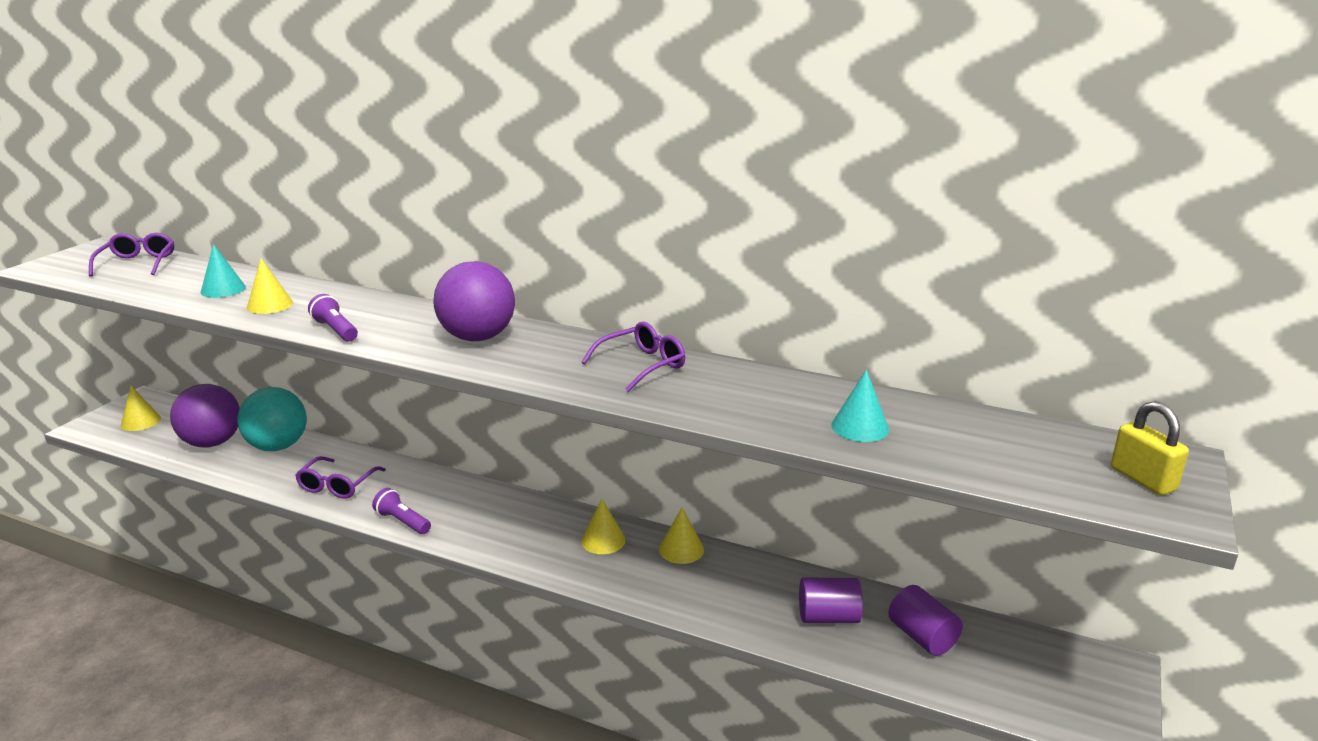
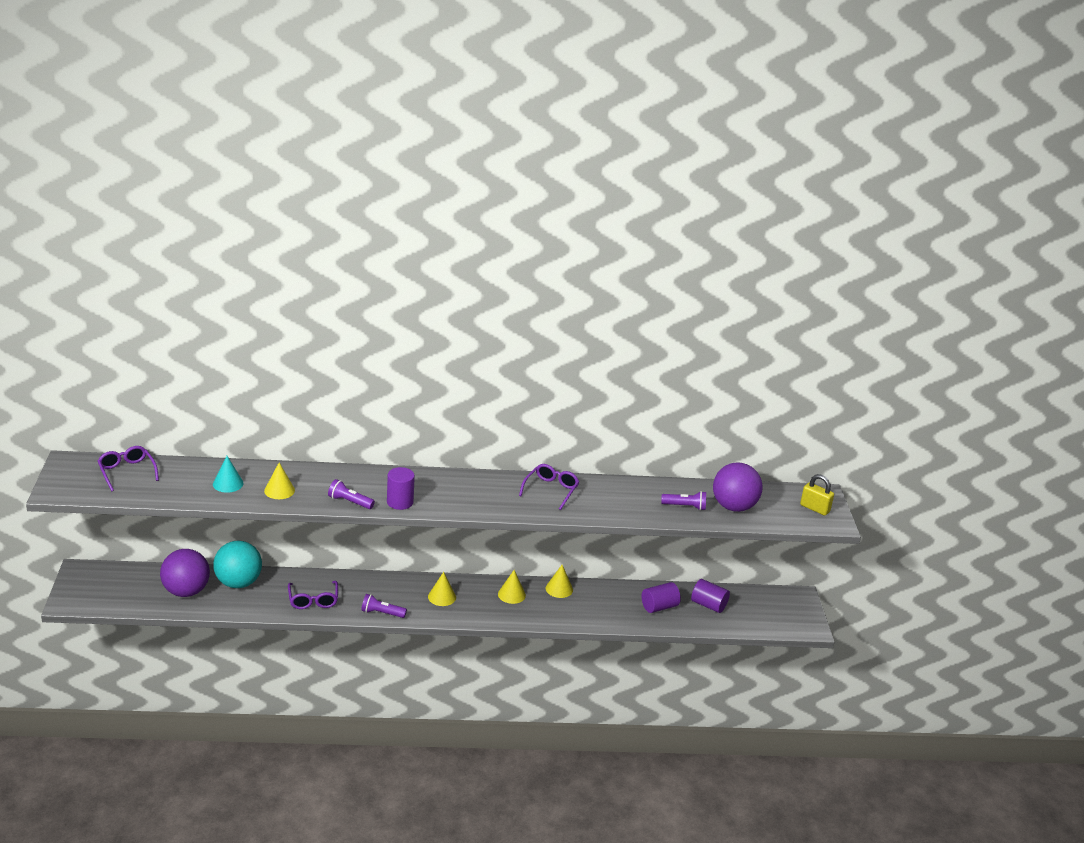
camera: 30 degrees left, 5 degrees up
yellow cone [121,386,161,431] -> yellow cone moved to [428,572,456,606]
purple ball [433,261,515,341] -> purple ball moved to [713,462,763,512]
turquoise cone [832,370,889,442] -> purple flashlight [661,491,706,511]
none -> purple cylinder [387,467,415,510]

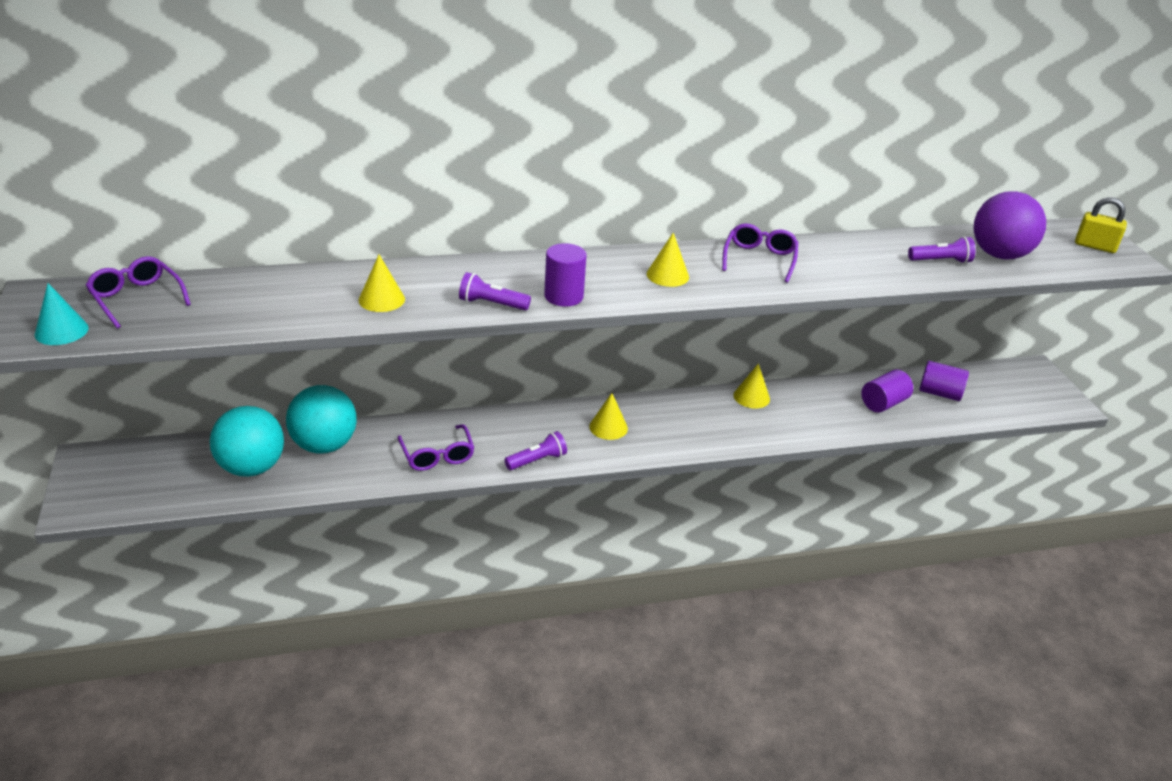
camera: 10 degrees left, 5 degrees up
purple ball [160,549,210,597] -> turquoise ball [210,406,284,477]
turquoise cone [213,456,244,493] -> turquoise cone moved to [35,283,89,345]
purple flashlight [361,594,407,618] -> purple flashlight turned 150 degrees clockwise [504,431,567,470]
yellow cone [498,570,526,604] -> yellow cone moved to [647,233,689,287]

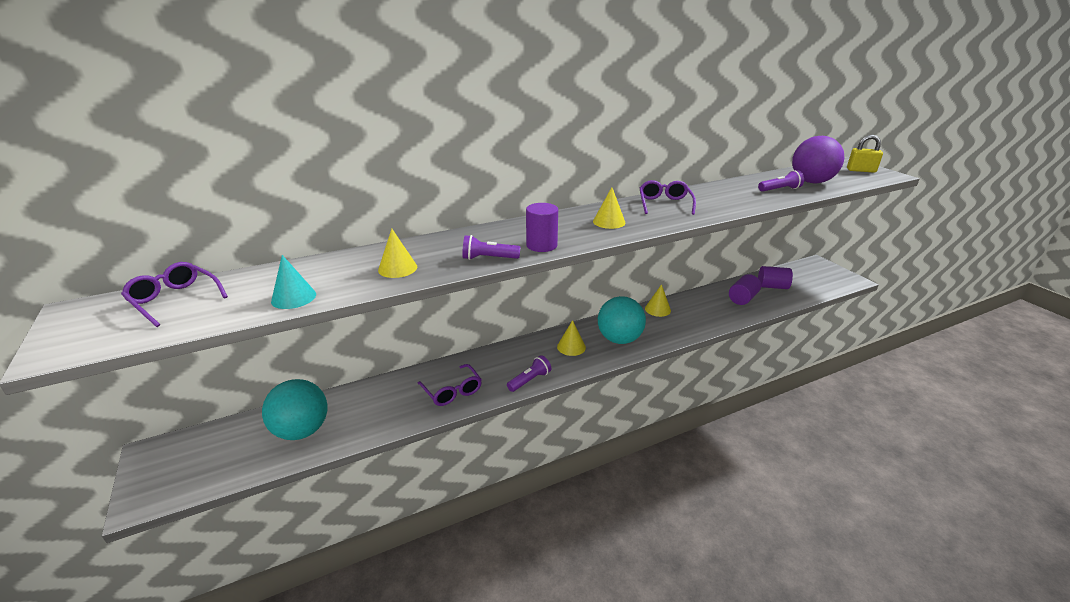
camera: 10 degrees left, 5 degrees down
turquoise cone [35,283,89,345] -> turquoise cone moved to [271,255,316,309]
turquoise ball [286,385,357,454] -> turquoise ball moved to [598,296,646,344]

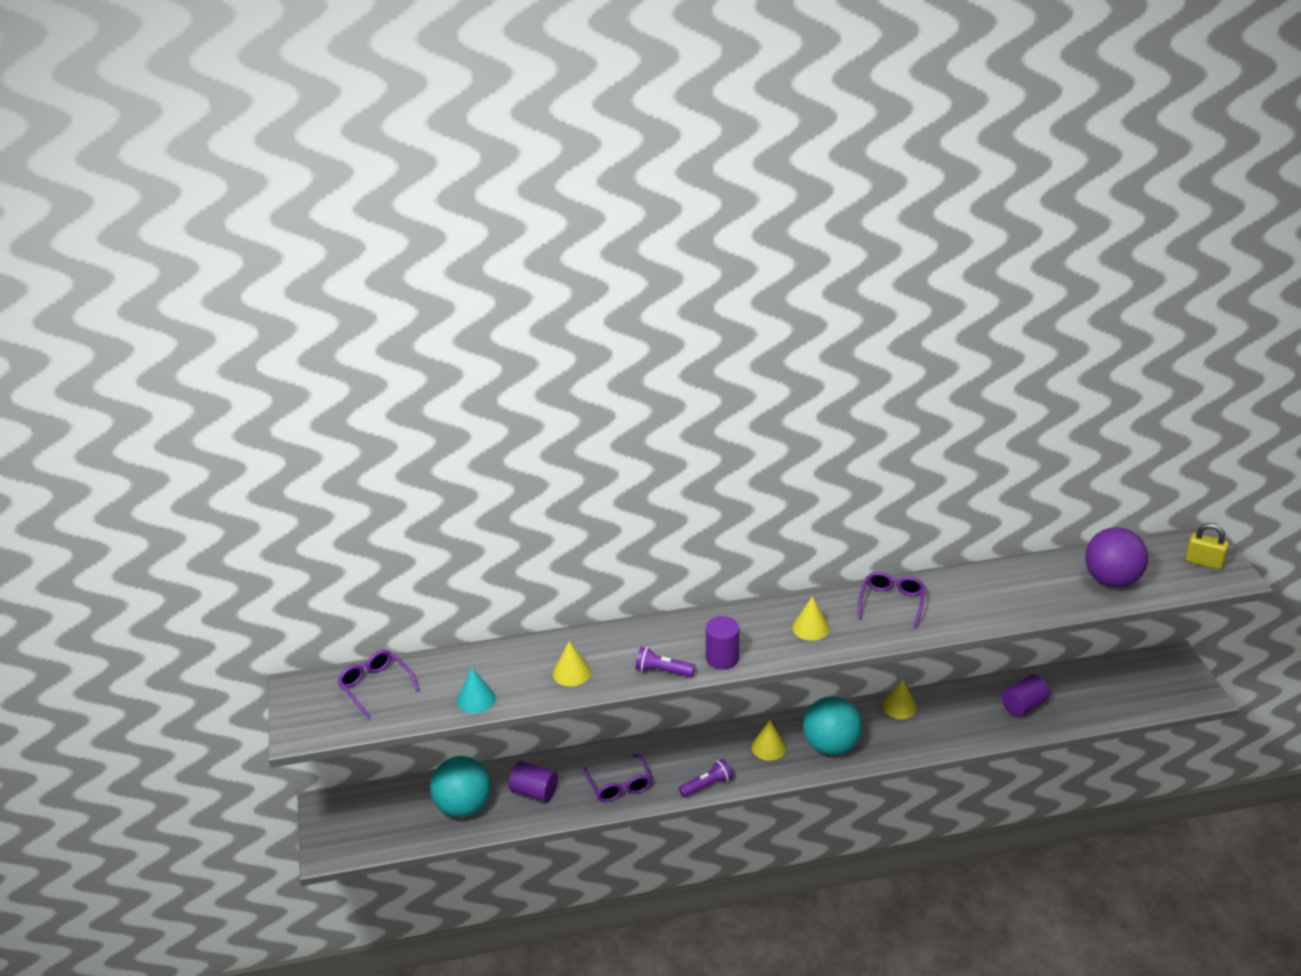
camera: 15 degrees right, 5 degrees up
purple flashlight [758,170,804,192] -> none
purple cylinder [758,266,793,289] -> purple cylinder moved to [509,761,558,802]

